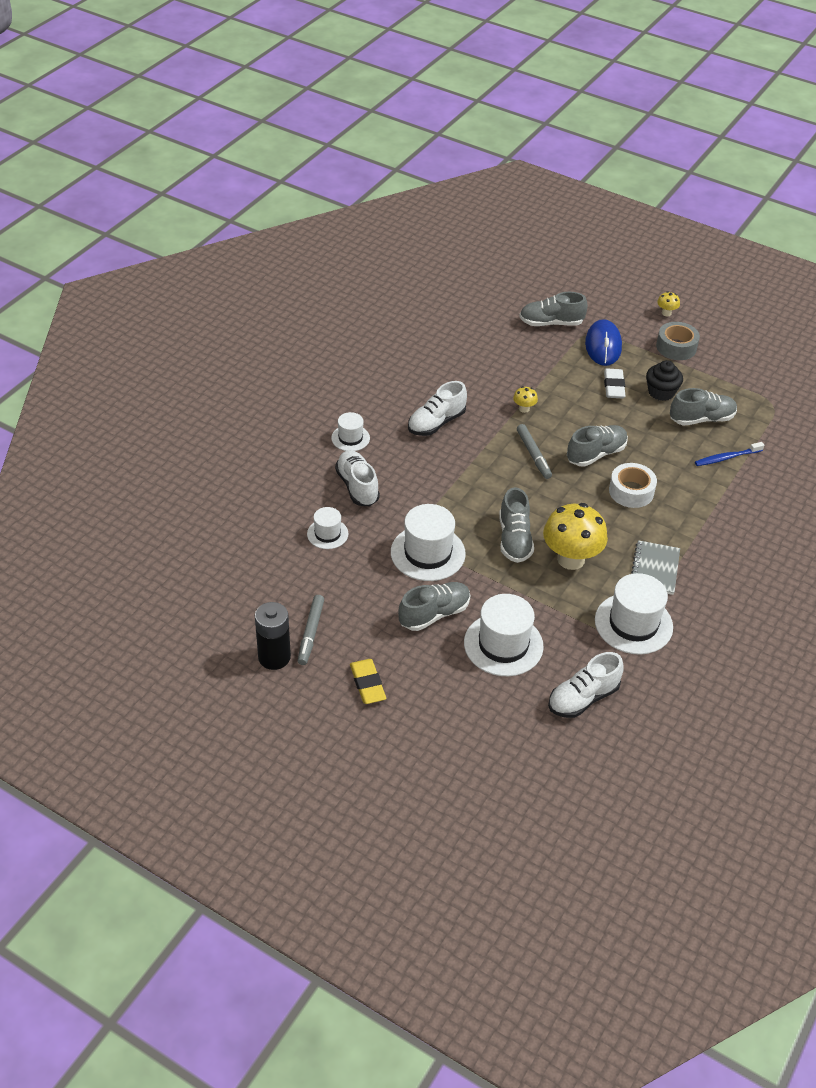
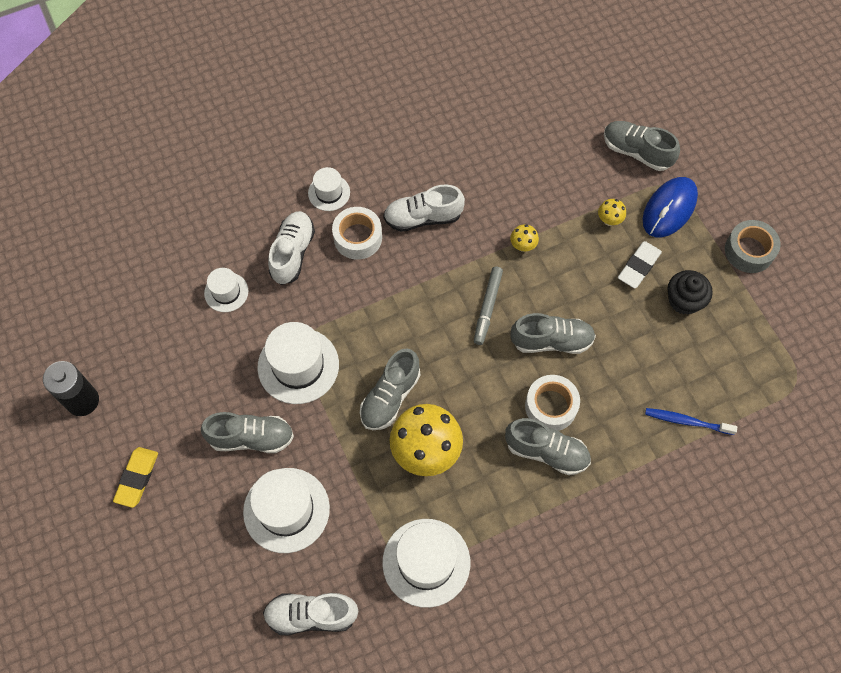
camera: 35 degrees right, 20 degrees up
grey marker [298,595,324,665] -> none
grey notebook [631,540,680,595] -> none
yellow mushroom [657,291,680,316] -> yellow mushroom moved to [598,199,626,226]
grey shoe [670,388,737,426] -> grey shoe moved to [505,418,591,475]
none -> white tape [332,207,382,260]

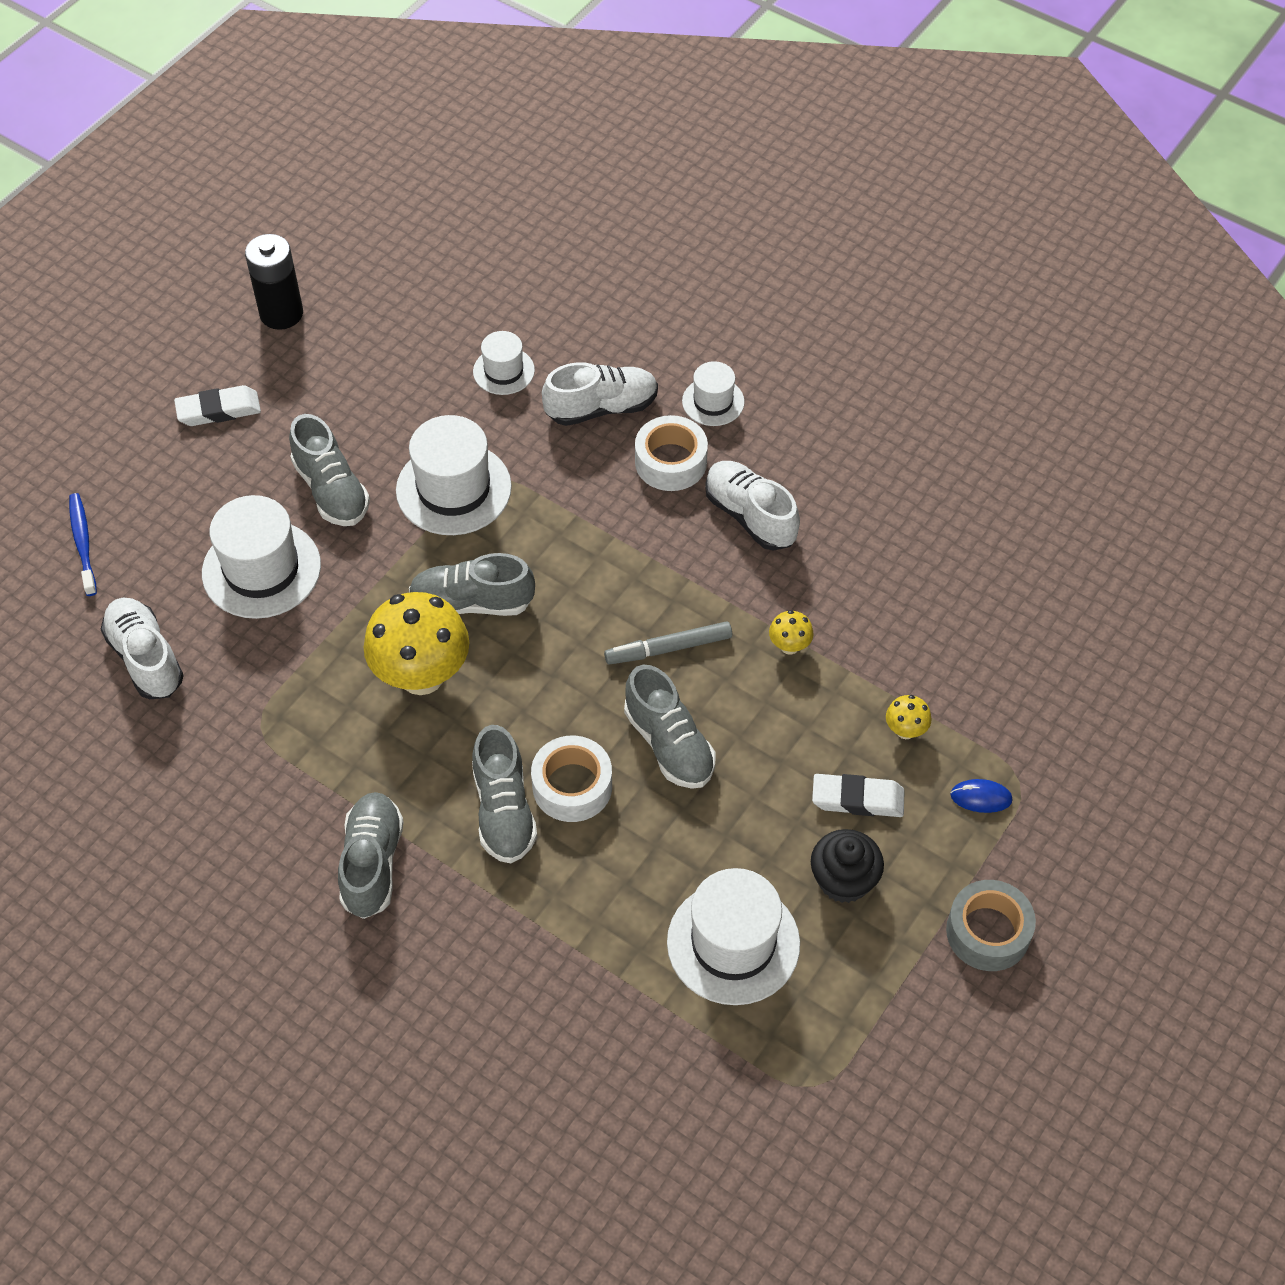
camera: 60 degrees right, 10 degrees down
yellow eraser [113,447,158,508] -> white eraser [174,385,261,426]
white hat [382,519,470,608] -> white hat moved to [667,868,800,1005]
grey shoe [604,121,680,171] -> grey shoe moved to [338,792,404,919]
blue mouse [643,177,698,237] -> blue mouse [950,779,1012,813], size x0.48
blue toothbrush [645,408,737,435] -> blue toothbrush moved to [69,493,97,596]

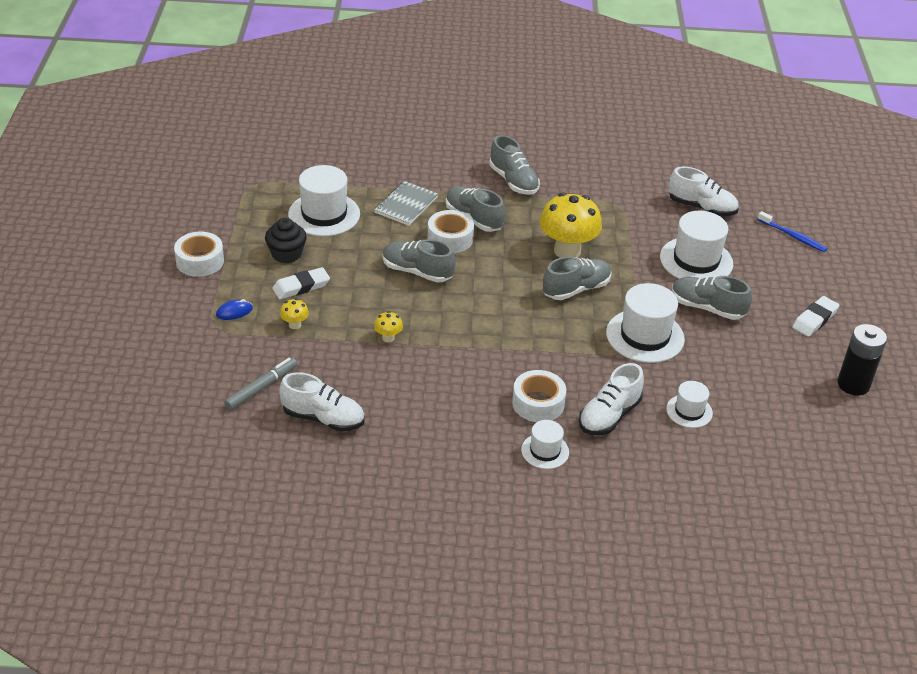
camera: 145 degrees right, 15 degrees down
grey marker [604,621,732,665] -> grey marker moved to [224,358,297,410]
white shoe [705,461,800,550] -> white shoe moved to [279,372,365,432]
grey tape [946,880,1036,971] -> white tape [174,232,224,277]
none -> grey notebook [374,181,438,226]

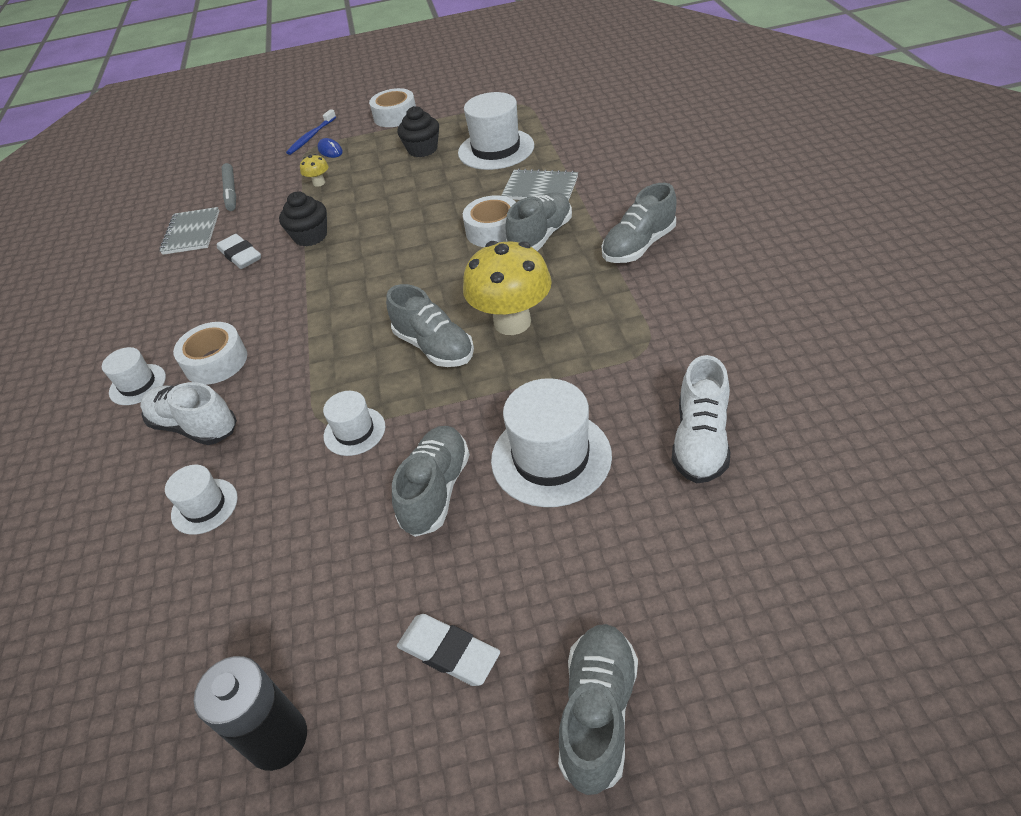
camera: 85 degrees right, 5 degrees up
grey marker [224,358,297,410] -> grey marker turned 45 degrees clockwise [222,163,236,211]
white eraser [272,267,330,299] -> white eraser moved to [217,234,261,269]
white shoe [279,372,365,432] -> grey notebook [159,207,219,255]
yellow mushroom [374,311,403,342] -> black cupcake [279,191,327,246]
grey shoe [382,239,456,283] -> grey shoe moved to [558,624,638,795]
white hat [606,283,685,363] -> white hat [323,391,385,456], size x0.56
blue toothbrush [758,211,827,252] -> blue toothbrush moved to [286,109,336,155]

